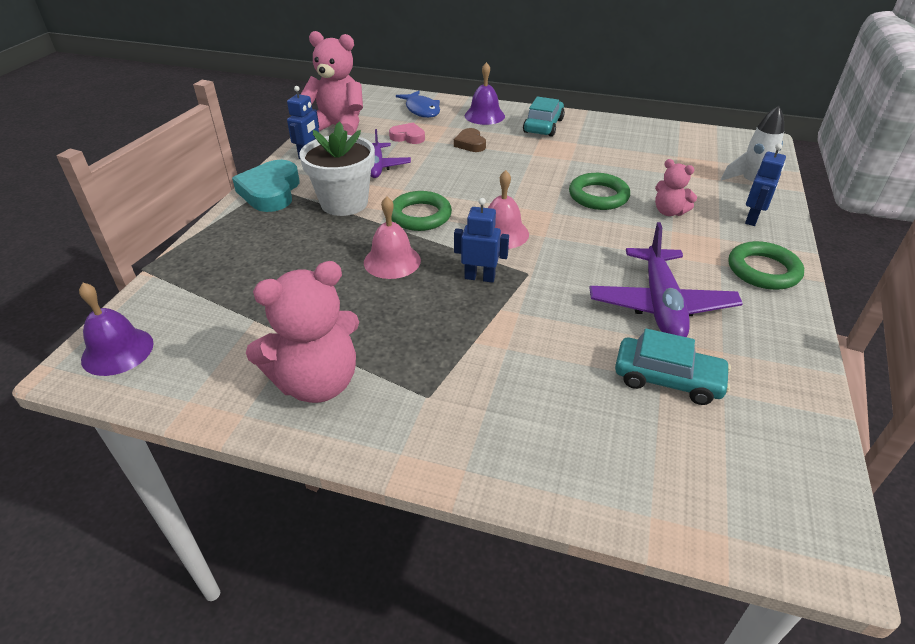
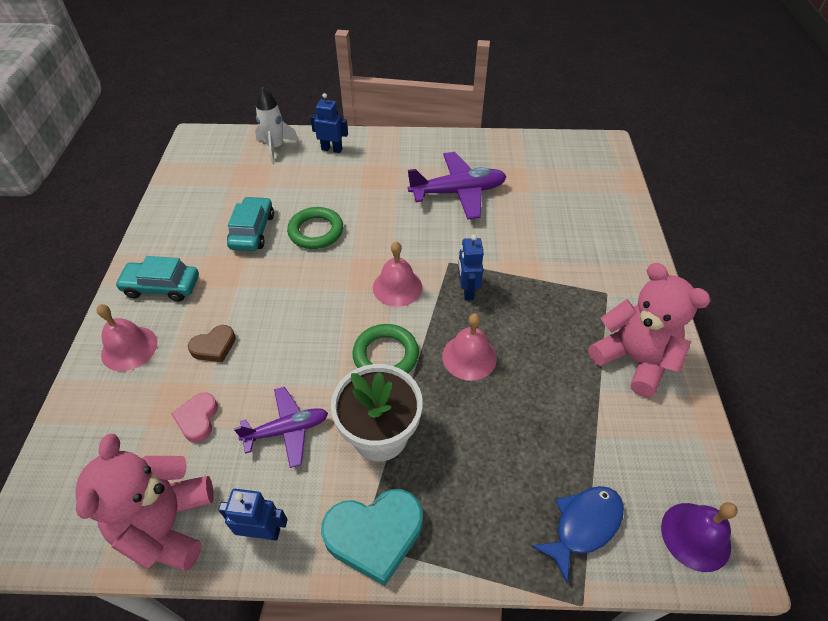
camera: 105 degrees left, 10 degrees up
blue fish [396,91,440,118] -> blue fish moved to [531,486,624,583]
purple bell [465,62,505,125] -> pink bell [97,304,157,371]
turquoise car [615,329,731,405] -> turquoise car moved to [227,196,274,251]
pink teddy bear [655,159,697,216] -> none
green ring [729,241,804,290] -> none

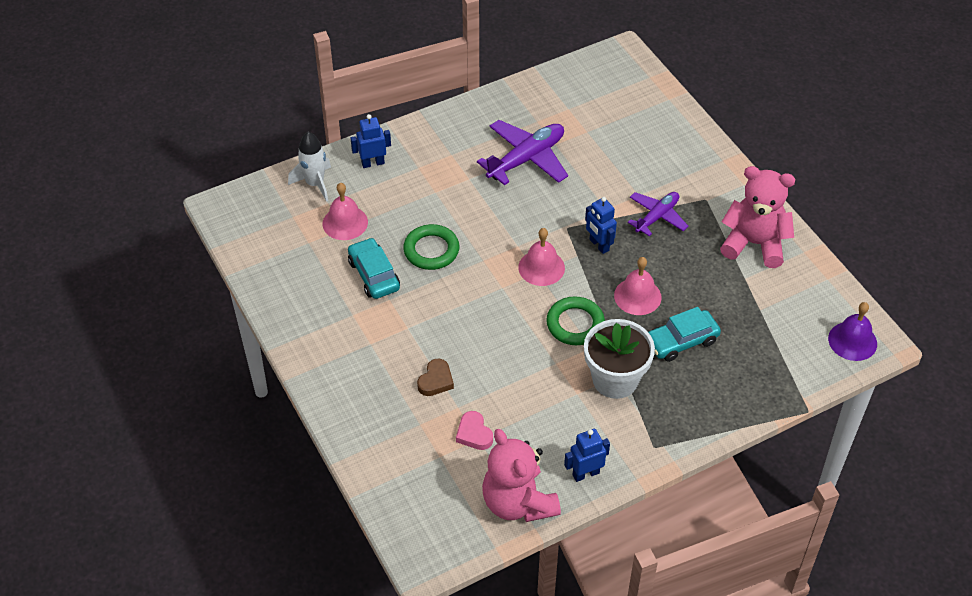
camera: 30 degrees left, 0 degrees up
pink bell [97,304,157,371] -> pink bell moved to [323,183,368,240]
turquoise car [115,256,199,302] -> turquoise car moved to [648,307,721,362]
purple plane [234,387,328,468] -> purple plane moved to [628,192,688,236]
turquoise heart [321,489,423,586] -> none
blue fish [531,486,624,583] -> none

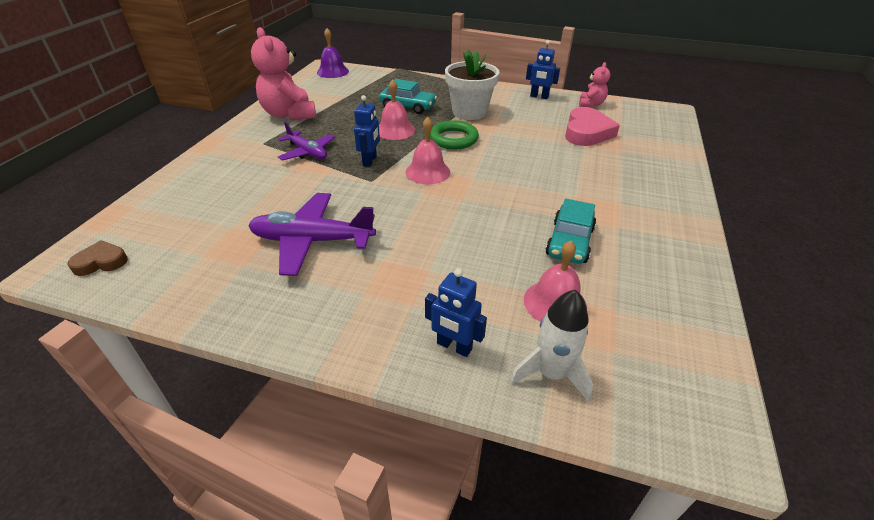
camera: 135 degrees left, 10 degrees down
green ring [403,224,459,270] -> none
brown heart [417,359,454,396] -> brown heart moved to [67,240,128,276]
pink heart [456,411,493,450] -> pink heart [565,107,620,146], size x1.77
pink teddy bear [482,429,561,522] -> pink teddy bear [579,62,610,107], size x0.52
purple plane [628,192,688,236] -> purple plane turned 135 degrees counterclockwise [278,122,335,161]

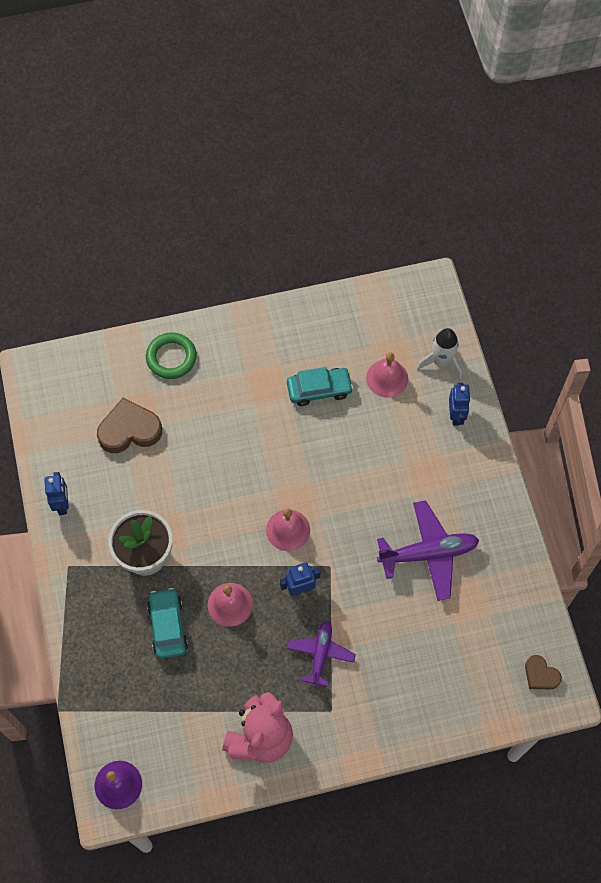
camera: 120 degrees left, 25 degrees up
purple plane [248,193,376,276] -> purple plane turned 75 degrees counterclockwise [377,500,479,601]
green ring [430,120,479,150] -> green ring moved to [146,333,197,379]
pink heart [565,107,620,146] -> brown heart [97,398,162,453]
pink teddy bear [579,62,610,107] -> none

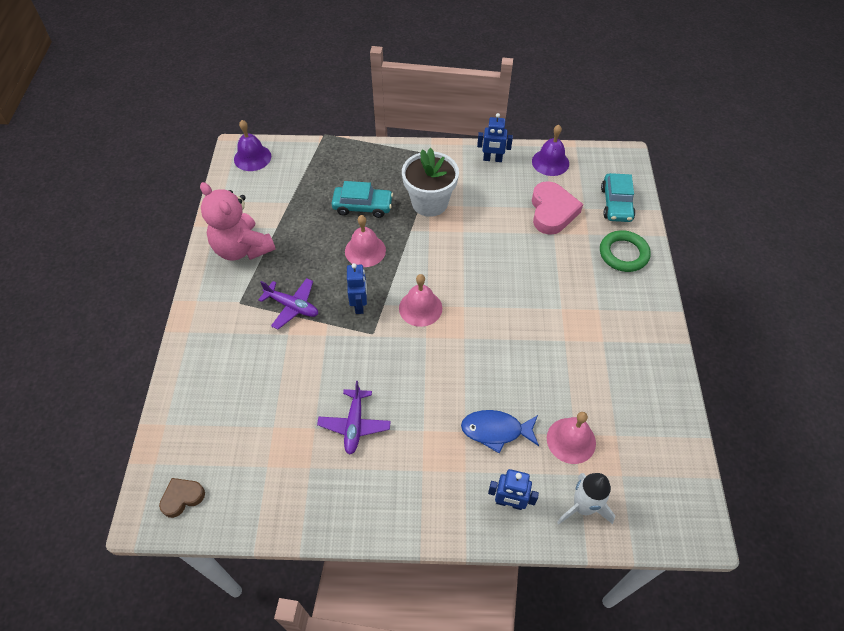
camera: 105 degrees right, 10 degrees down
brown heart [97,398,162,453] -> pink heart [532,181,583,235]
turquoise car [287,367,353,406] -> turquoise car moved to [601,173,635,222]
purple plane [377,500,479,601] -> purple plane [317,381,391,455], size x0.64
none -> blue fish [461,410,539,454]
none -> purple bell [532,125,569,176]

